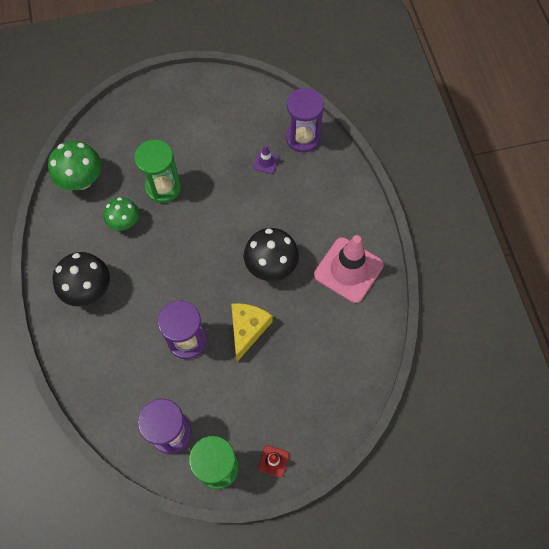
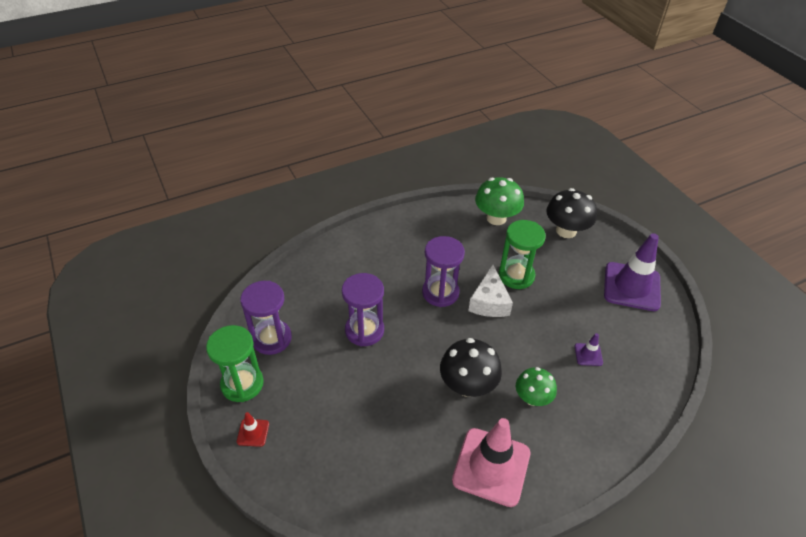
camera: 75 degrees right, 20 degrees down
black mushroom [53,252,110,307] -> black mushroom moved to [546,188,597,238]
green mushroom [103,197,139,231] -> green mushroom moved to [516,367,557,406]
yellow cheese [231,303,272,362] -> none
purple hourglass [286,88,324,152] -> purple hourglass moved to [422,236,465,307]
none -> white cheese [468,265,513,317]
none -> purple traffic cone [604,233,661,311]

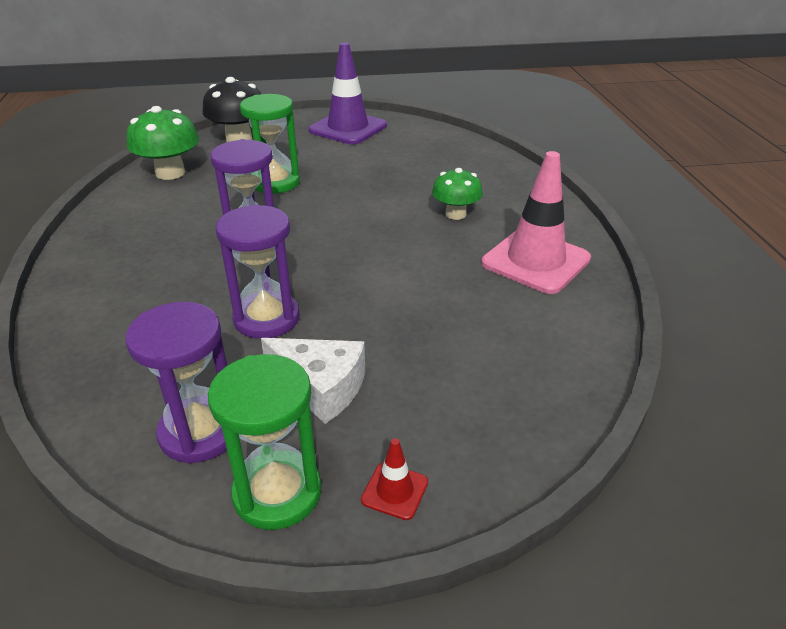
camera: 70 degrees left, 10 degrees down
black mushroom [440,338,502,397] -> none
white cheese [468,265,513,317] -> white cheese moved to [261,338,365,424]
purple traffic cone [575,333,603,366] -> none

